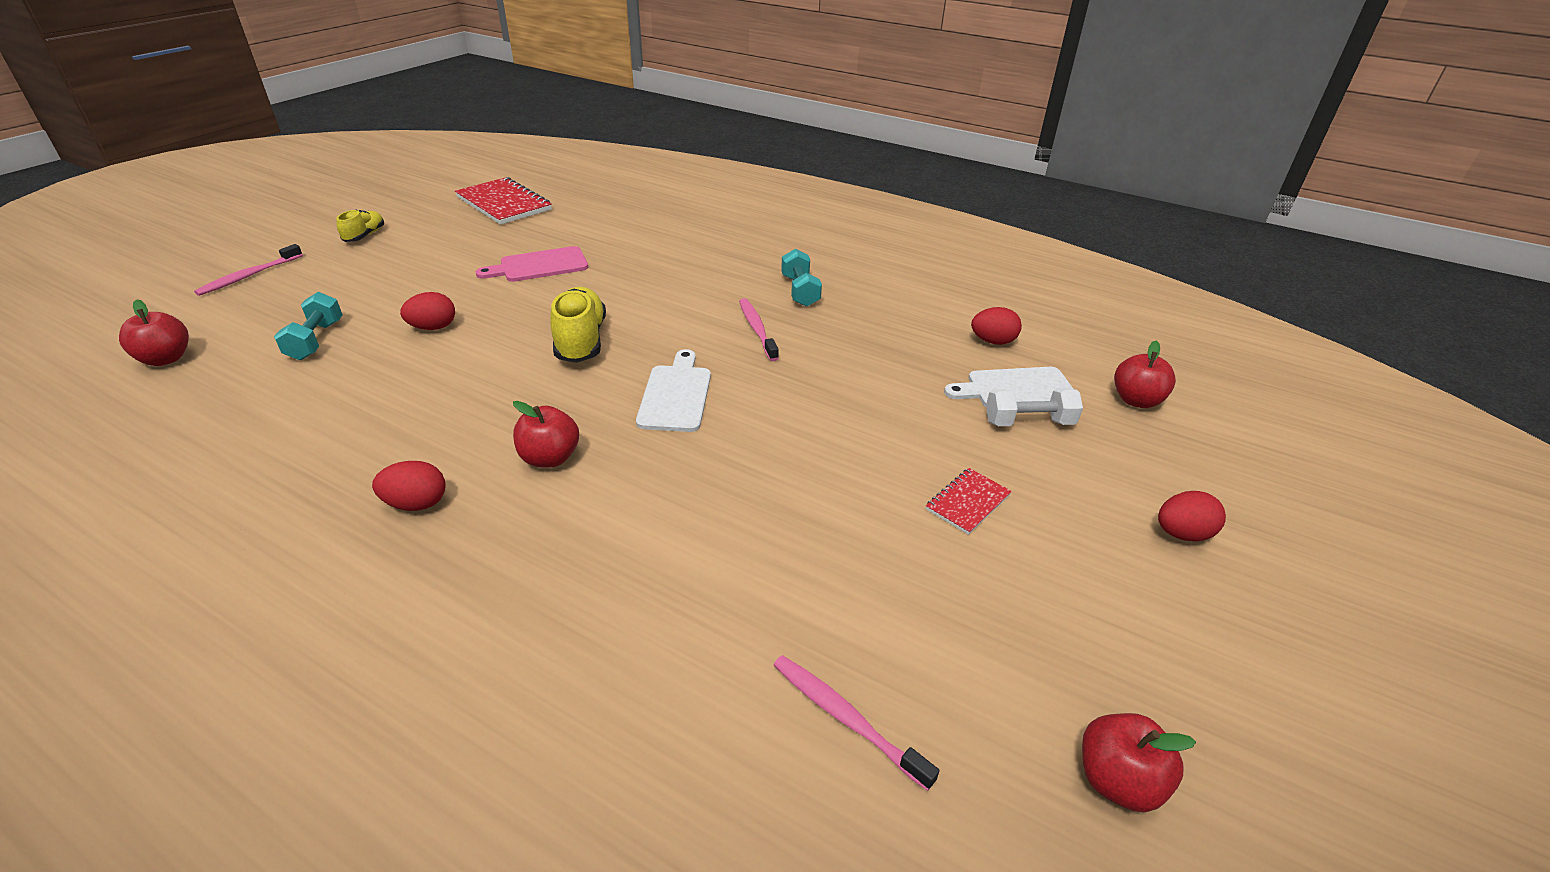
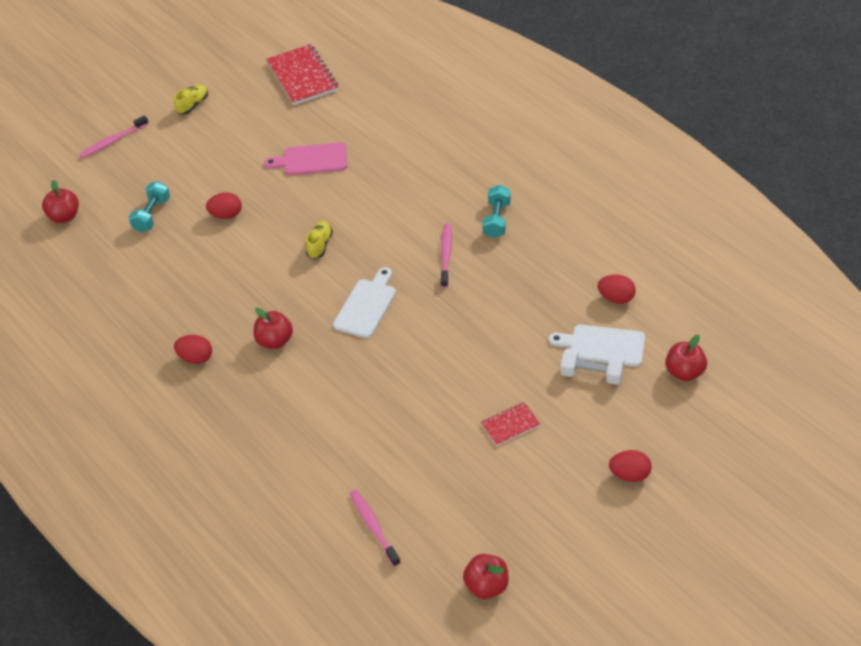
camera: 25 degrees right, 10 degrees up
yellow shoe [550,287,606,363] -> yellow shoe [306,221,333,259], size x0.58

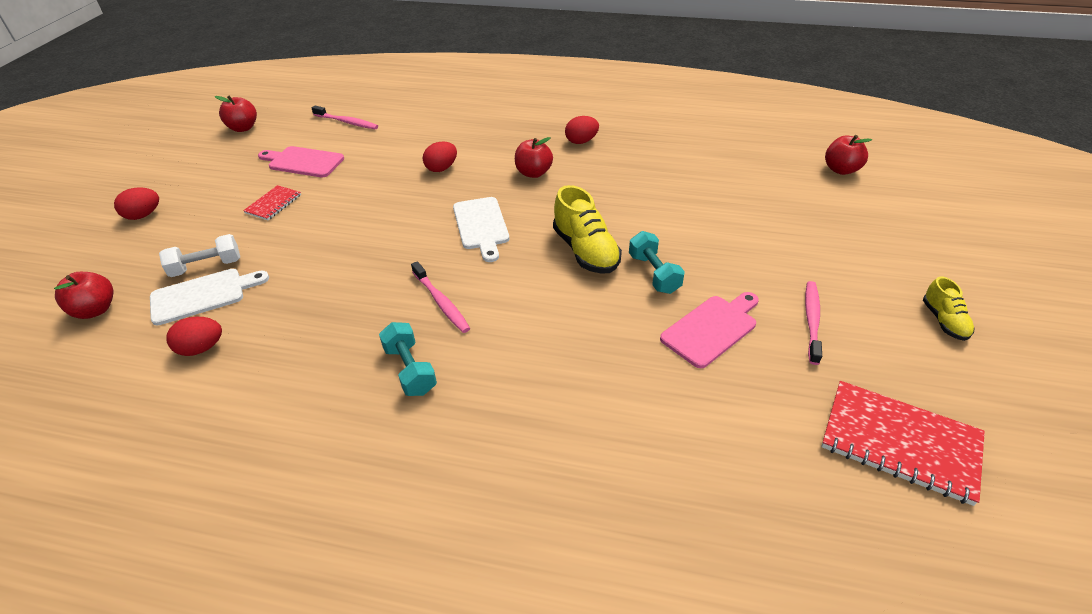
camera: 140 degrees right, 5 degrees down
pink toothbrush [79,115,149,158] -> pink toothbrush moved to [805,281,822,365]
turquoise dumbbell [128,181,170,232] -> turquoise dumbbell moved to [629,231,685,294]
red egg [206,192,242,219] -> red egg moved to [423,141,457,172]
yellow shoe [306,221,333,259] -> yellow shoe [553,185,622,274], size x1.73
none -> pink cutting board [258,146,344,177]

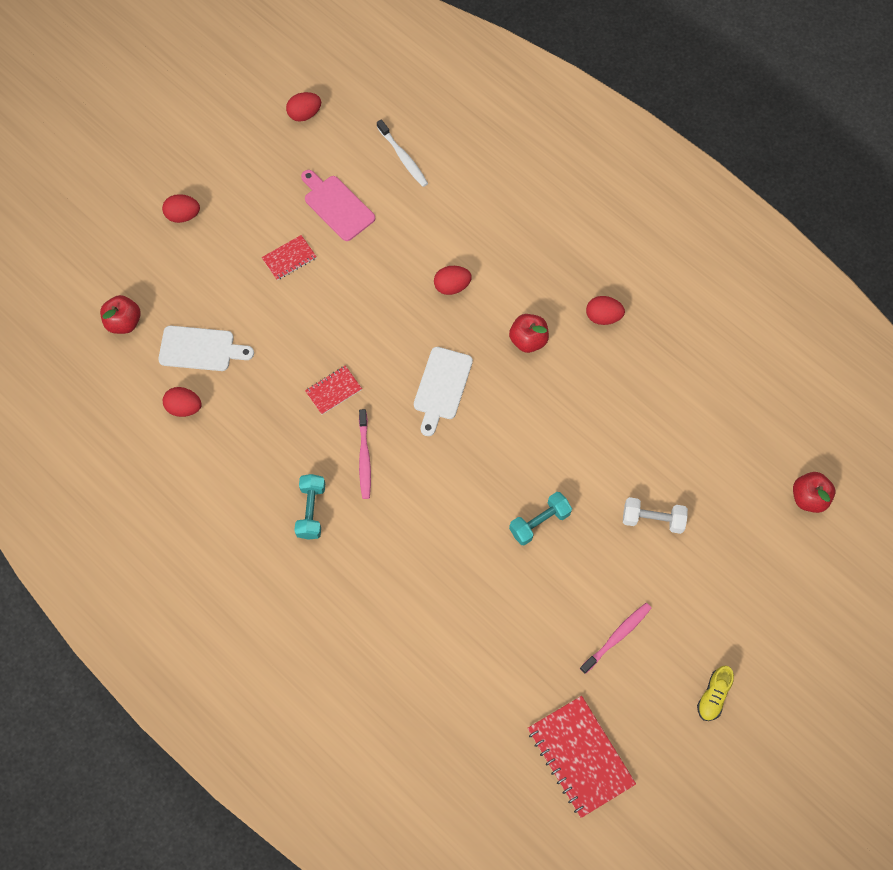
camera: 30 degrees right, 25 degrees up
white dumbbell [159,234,240,277] -> white dumbbell moved to [623,497,688,534]
red apple [215,96,257,132] -> red egg [286,92,321,122]
pink toothbrush [312,106,378,129] -> white toothbrush [377,119,428,187]
yellow shoe [553,185,622,274] -> none
turquoise dumbbell [629,231,685,294] -> turquoise dumbbell turned 45 degrees clockwise [509,492,572,546]
pink cutting board [660,292,759,368] -> none
none -> red notebook [305,366,362,415]

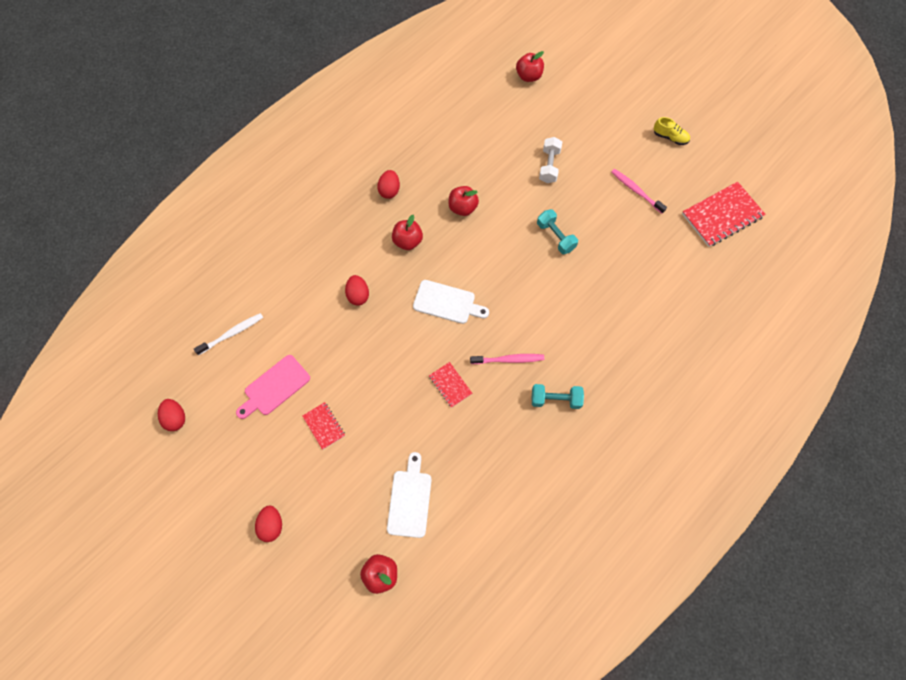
camera: 90 degrees left, 0 degrees up
red egg [163,387,202,417] -> none
none -> red apple [448,186,479,216]

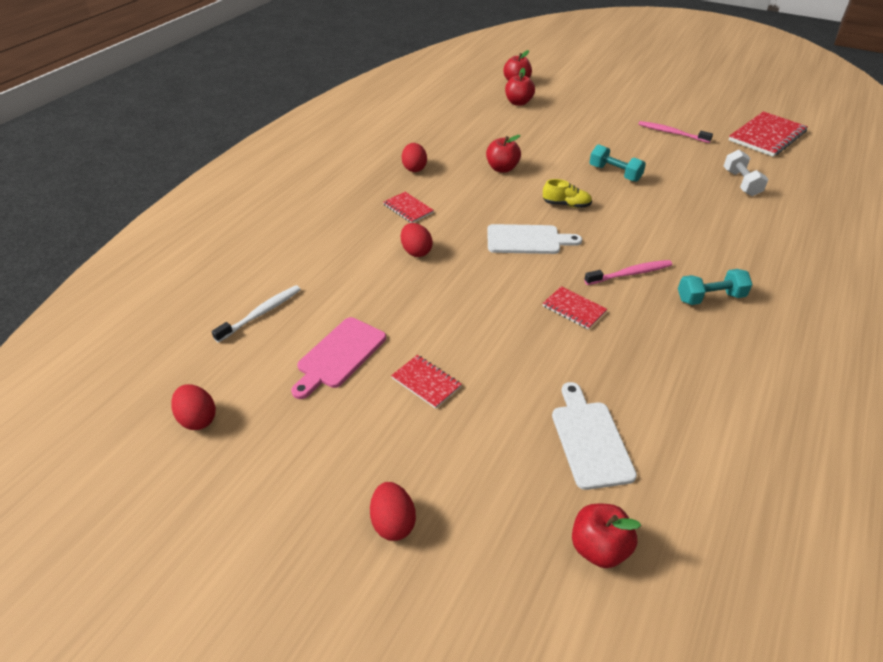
camera: 15 degrees left, 25 degrees down
red apple [392,215,423,250] -> red apple moved to [505,68,535,106]
white dumbbell [539,137,562,183] -> white dumbbell moved to [724,150,769,196]
yellow shoe [654,117,690,145] -> yellow shoe moved to [543,179,592,208]
none -> red notebook [383,192,434,223]

